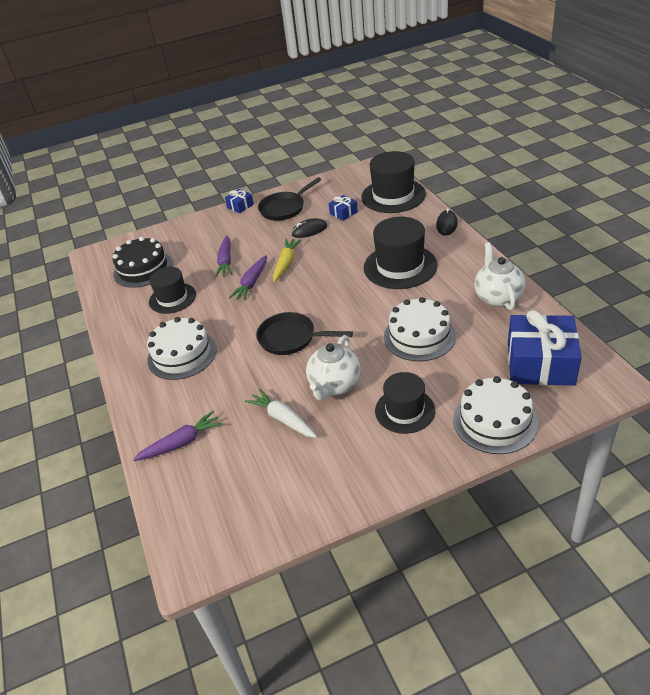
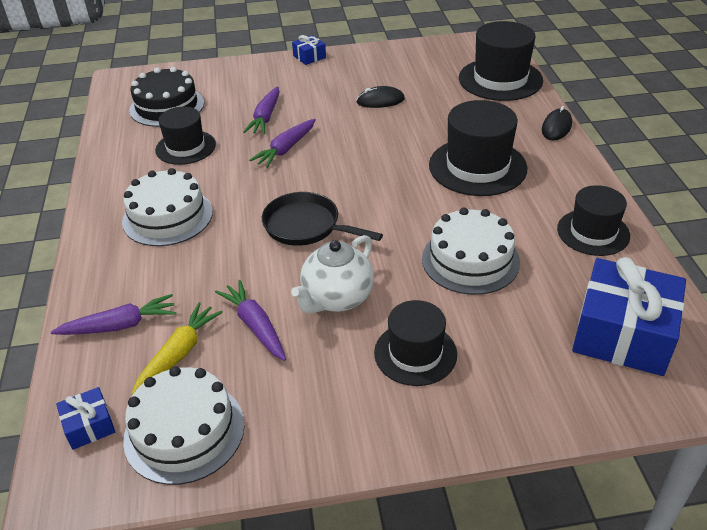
camera: 10 degrees right, 0 degrees up
white carrot [245,389,317,438] -> purple carrot [215,280,286,361]
black pan [258,177,321,221] -> none
yellow carrot [273,239,301,282] -> yellow carrot moved to [132,302,223,395]
blue gift [329,195,358,221] -> blue gift moved to [56,387,115,450]
white cake [453,376,538,454] -> white cake moved to [123,366,245,485]
white teapot [475,242,525,310] -> black hat [557,185,630,256]

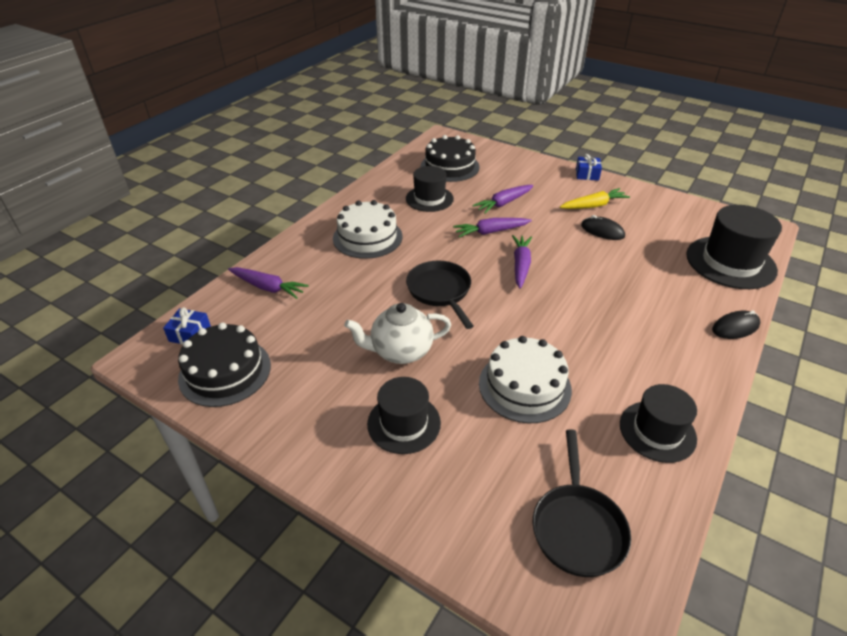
camera: 40 degrees right, 0 degrees up
white cake [123,366,245,485] -> black cake [178,323,271,407]
yellow carrot [132,302,223,395] -> yellow carrot moved to [560,188,630,209]
purple carrot [215,280,286,361] -> purple carrot moved to [512,235,532,289]
black hat [429,100,527,196] -> none
blue gift [572,257,686,376] -> black pan [533,429,631,577]

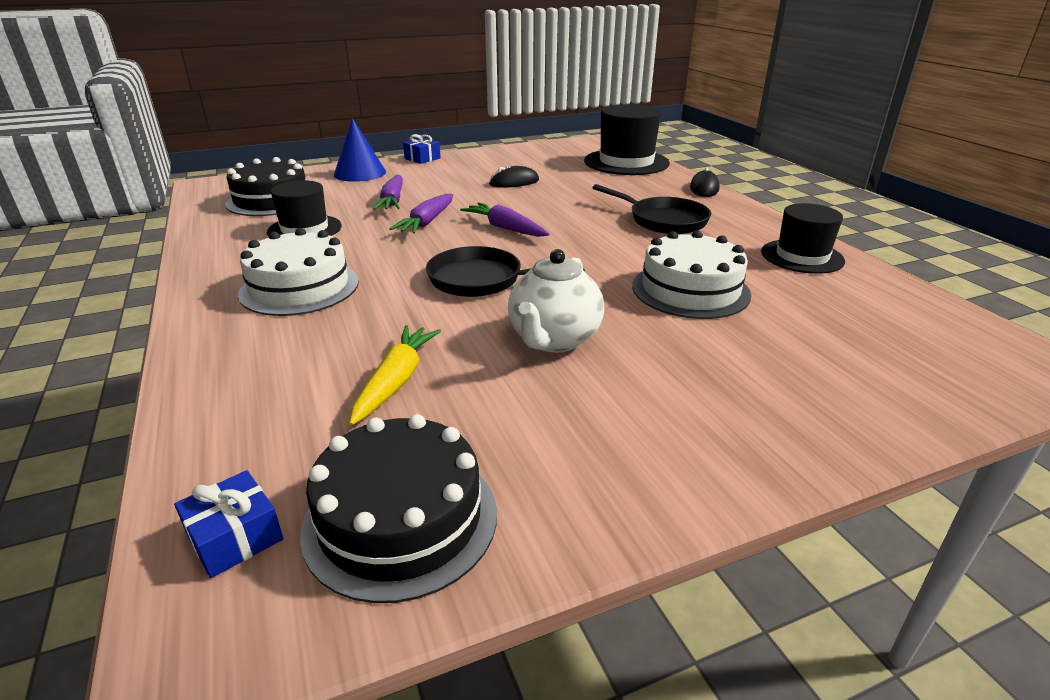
camera: 55 degrees left, 10 degrees down
purple carrot [228,267,309,299] -> none
black hat [367,377,441,454] -> none
black pan [533,429,631,577] -> black pan moved to [593,184,711,234]
yellow carrot [560,188,630,209] -> yellow carrot moved to [349,325,441,426]
none -> blue cone [334,118,386,182]

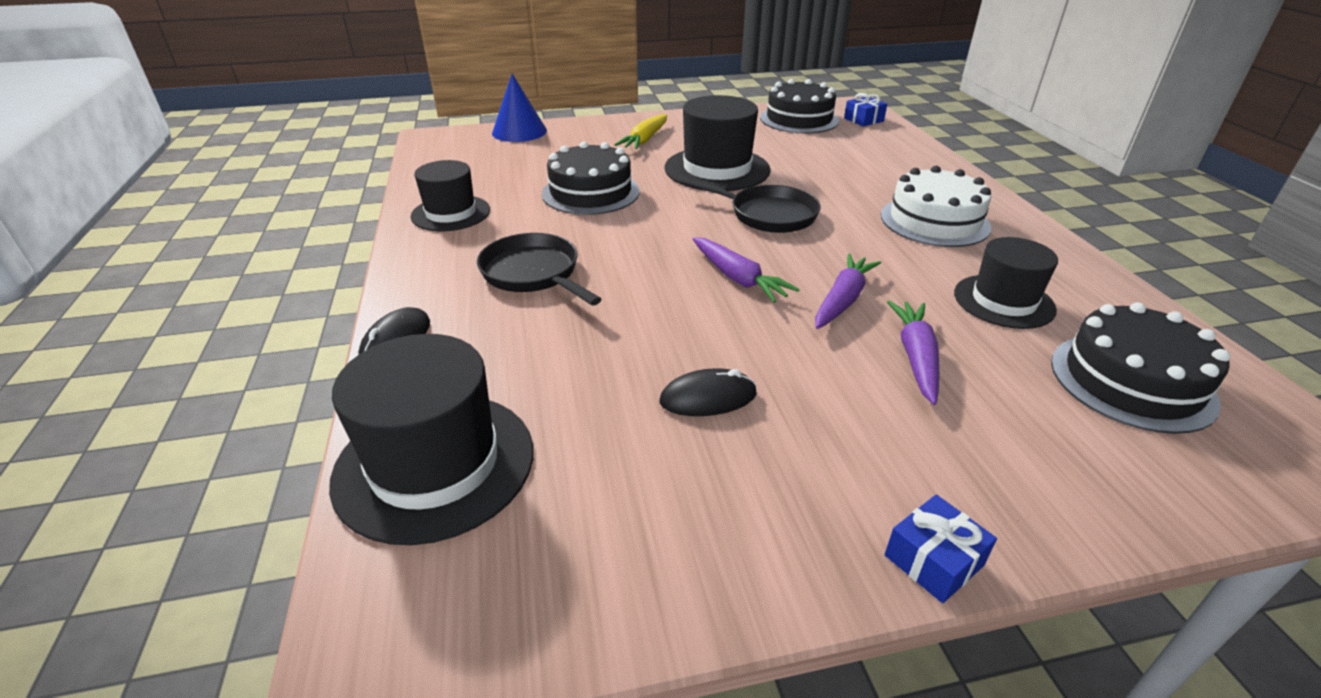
camera: 170 degrees left, 5 degrees up
blue cone [334,118,386,182] -> blue cone moved to [492,74,547,142]
yellow carrot [349,325,441,426] -> yellow carrot moved to [615,114,667,149]
white teapot [508,249,604,352] -> black hat [664,95,771,191]
white cake [632,230,751,319] -> black cake [542,141,639,215]

